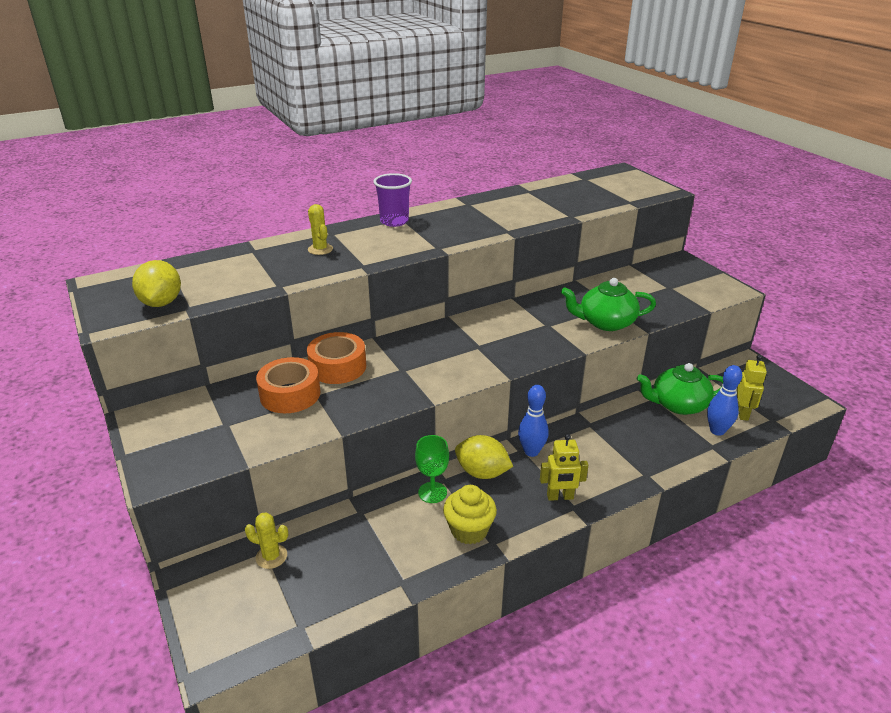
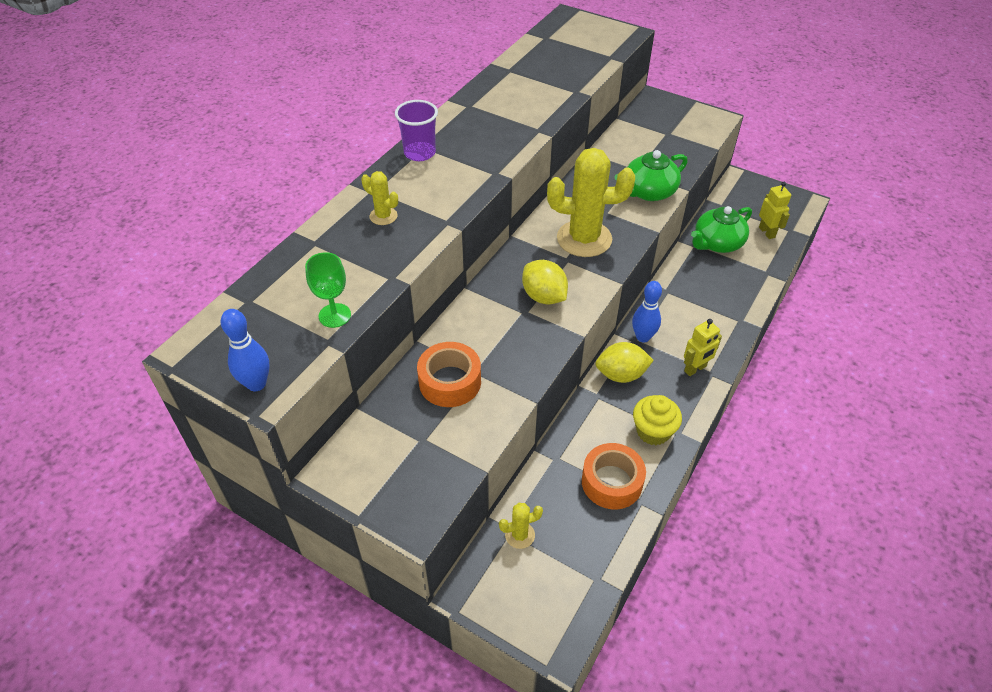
camera: 30 degrees left, 15 degrees up
yellow lemon [132,260,181,307] -> yellow lemon moved to [522,260,568,305]
orange tape [307,332,366,384] -> orange tape moved to [582,443,646,509]
green goblet [415,435,449,503] -> green goblet moved to [305,252,351,328]
blue bowling pin [707,365,742,436] -> blue bowling pin moved to [221,309,270,391]
none -> yellow cactus [547,148,635,257]

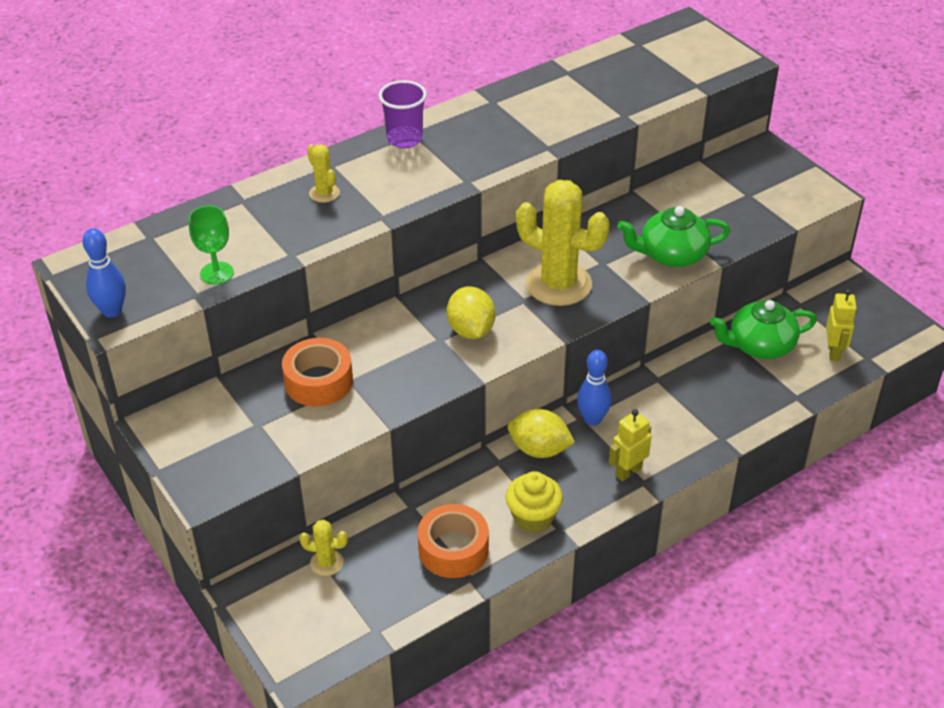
camera: 25 degrees right, 5 degrees down
yellow robot [684,319,722,376] -> yellow robot turned 150 degrees clockwise [609,409,651,482]

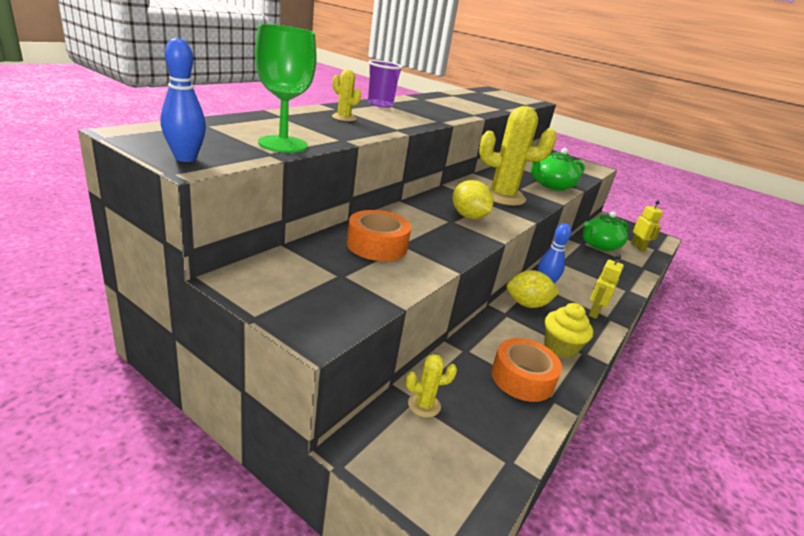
camera: 25 degrees left, 15 degrees down
green goblet [189,206,234,285] -> green goblet [255,24,317,153], size x1.55

